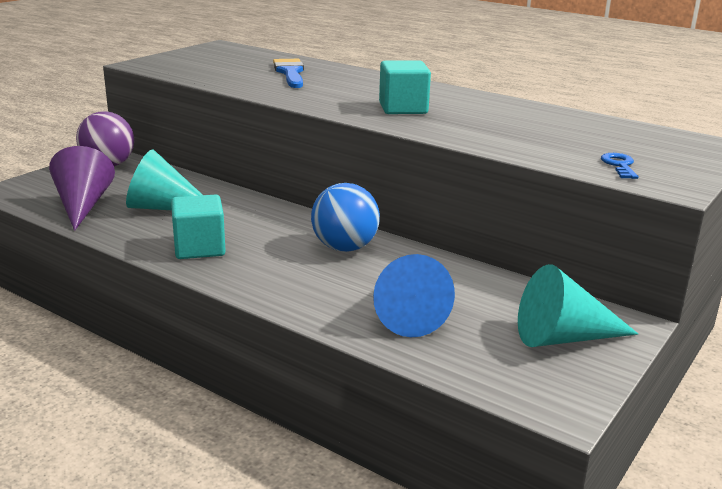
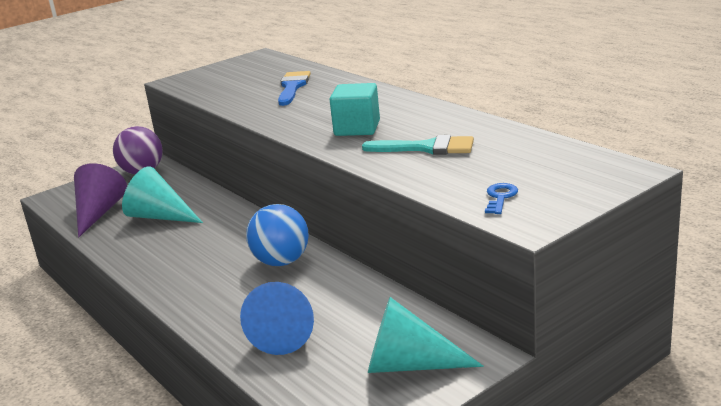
camera: 20 degrees right, 0 degrees up
turquoise cube [171,195,226,259] -> none
none -> turquoise brush [362,135,474,155]

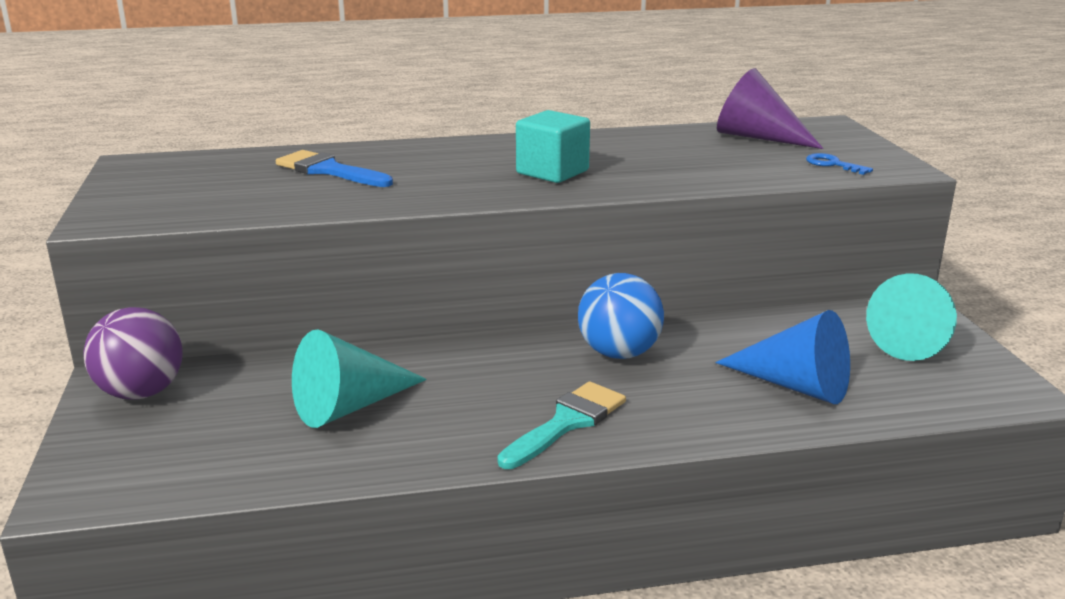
camera: 65 degrees left, 0 degrees up
purple cone [74,163,127,238] -> purple cone moved to [717,68,824,149]
turquoise brush [362,135,474,155] -> turquoise brush moved to [497,381,626,469]

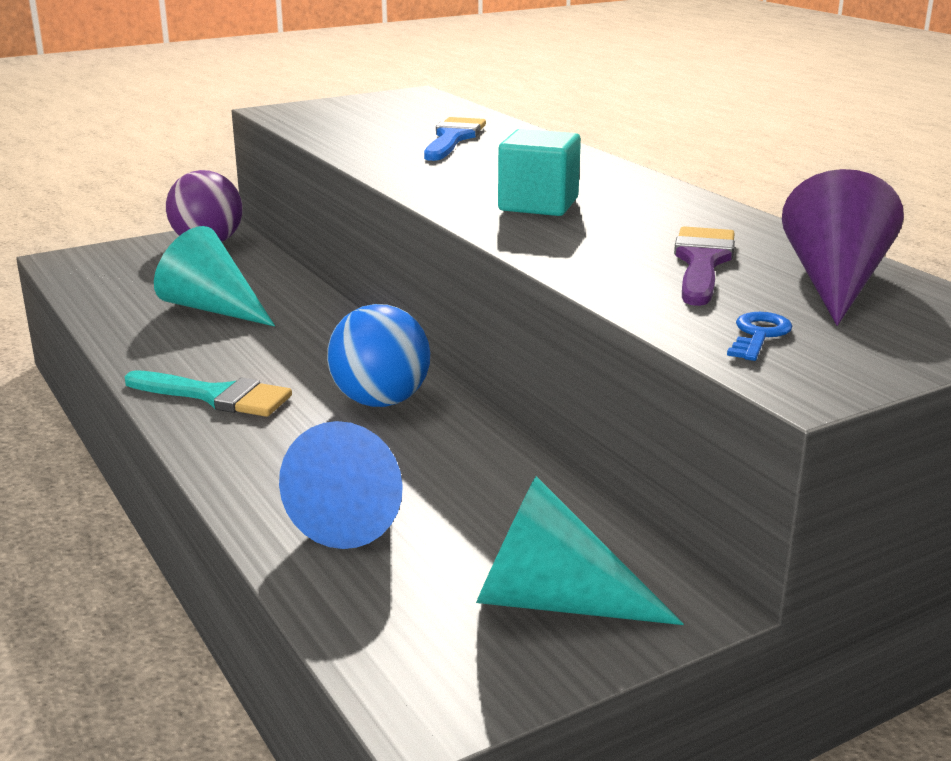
camera: 70 degrees right, 0 degrees up
none -> purple brush [674,226,735,306]

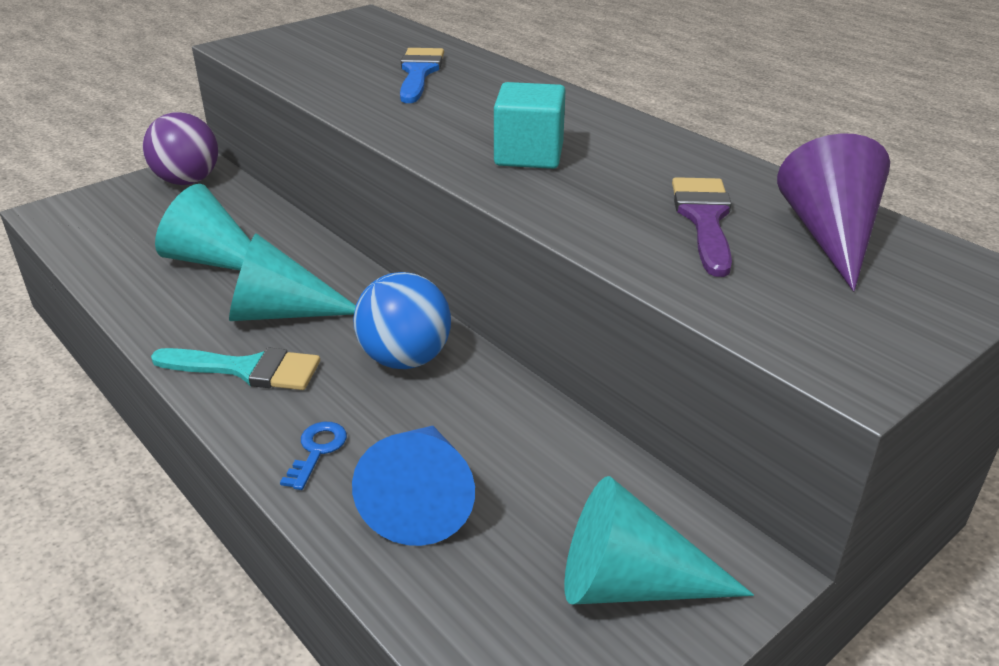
camera: 10 degrees left, 10 degrees up
blue key [727,312,792,361] -> blue key moved to [280,422,347,490]
none -> turquoise cone [229,233,356,321]

